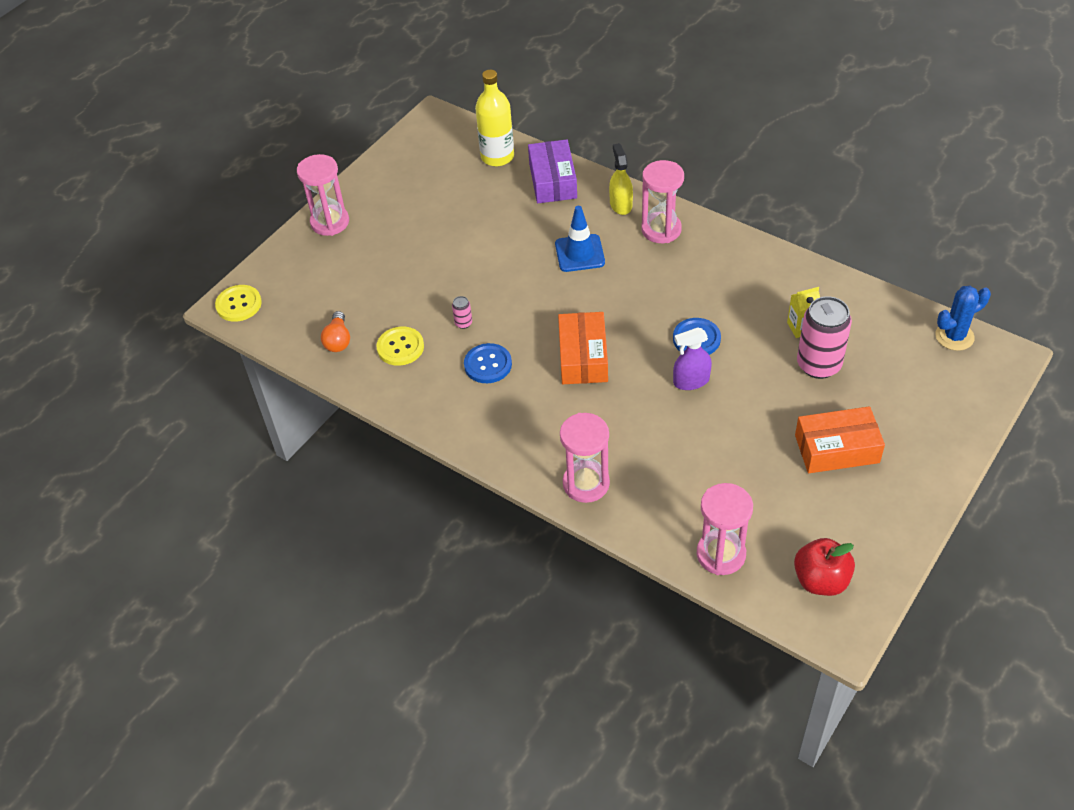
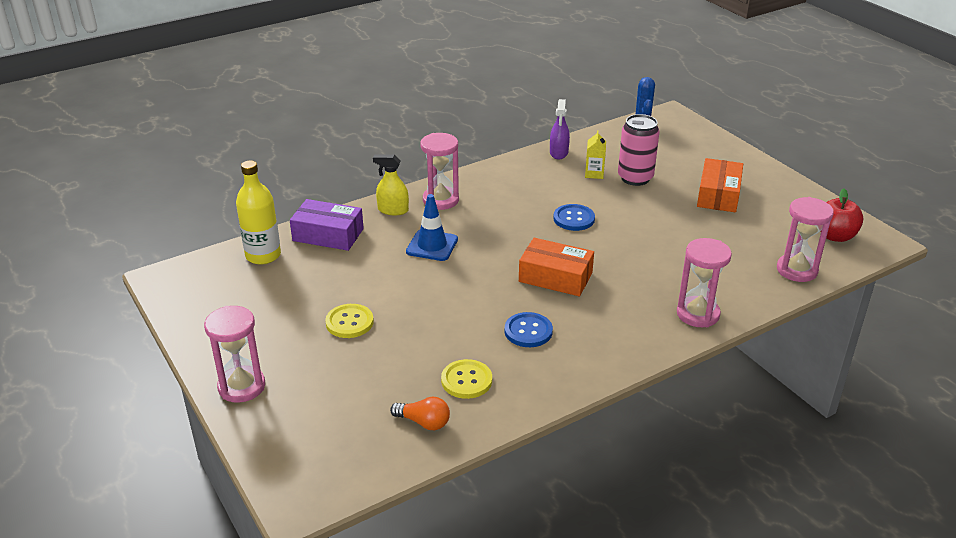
camera: 70 degrees left, 15 degrees down
yellow button [215,285,262,322] -> yellow button moved to [325,304,374,338]
pink can [452,296,472,329] -> none
purple spray bottle [673,327,712,390] -> purple spray bottle moved to [550,99,570,159]

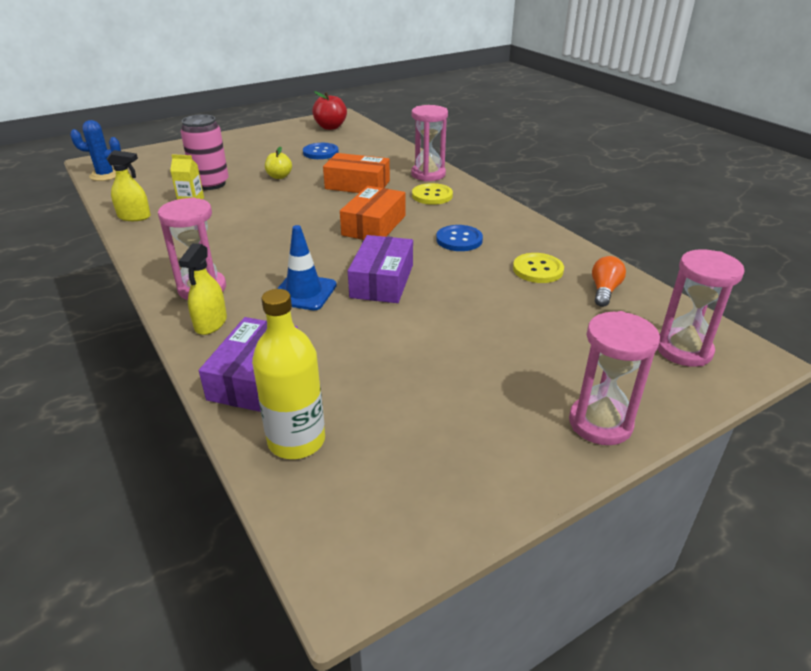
camera: 90 degrees left, 0 degrees up
yellow button [325,304,374,338] -> yellow button moved to [412,183,453,205]
purple spray bottle [550,99,570,159] -> yellow spray bottle [107,150,151,221]
blue button [553,204,595,231] -> blue button moved to [303,143,339,159]
orange box [697,158,743,212] -> orange box moved to [323,153,390,193]
pink hourglass [777,197,833,282] -> pink hourglass moved to [657,249,745,367]
none -> yellow apple [265,147,292,179]
none -> purple box [348,235,413,303]

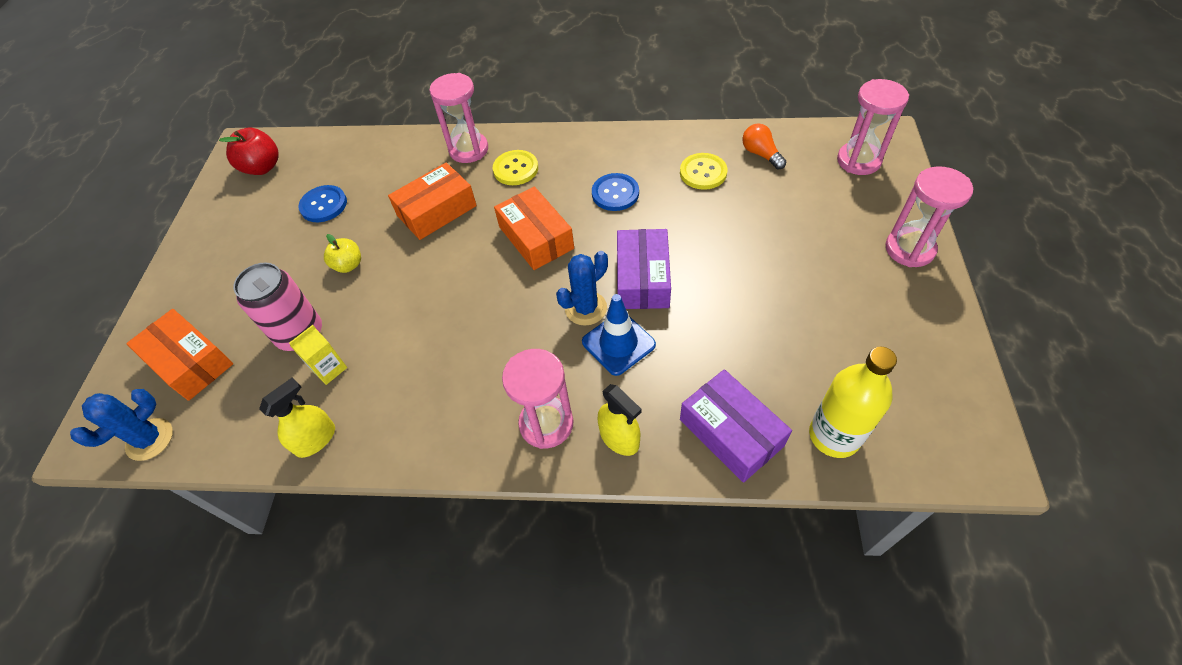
camera: 50 degrees left, 20 degrees up
purple box [348,235,413,303] -> purple box turned 45 degrees clockwise [617,229,671,309]
none -> orange box [126,309,233,401]
none -> blue cactus [556,251,608,326]

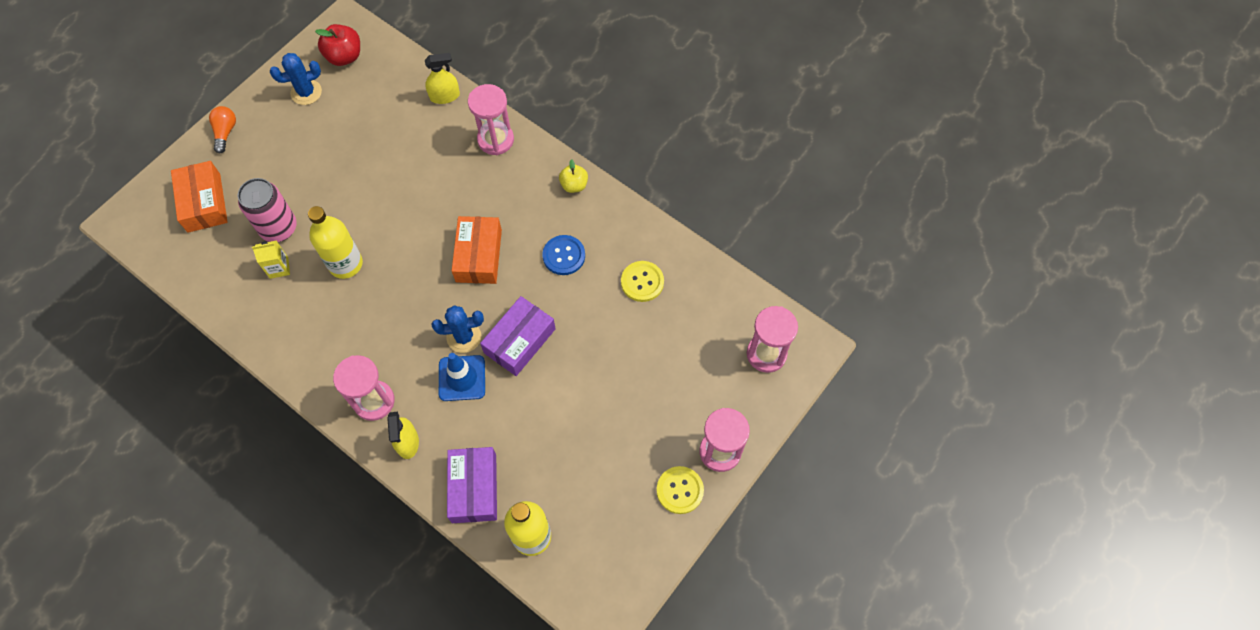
camera: 30 degrees right, 10 degrees up
blue cactus [70,389,173,461] -> blue cactus moved to [270,53,322,105]
yellow spray bottle [259,378,335,458] -> yellow spray bottle moved to [425,53,460,104]
blue button [298,185,347,222] -> none
yellow apple [324,234,361,273] -> yellow apple moved to [559,159,588,193]
orange box [388,163,477,240] -> none
yellow button [493,150,538,185] -> yellow button moved to [656,466,704,514]
orange light bulb [742,123,786,170] -> orange light bulb moved to [209,106,236,153]
none -> yellow bottle [308,206,363,279]

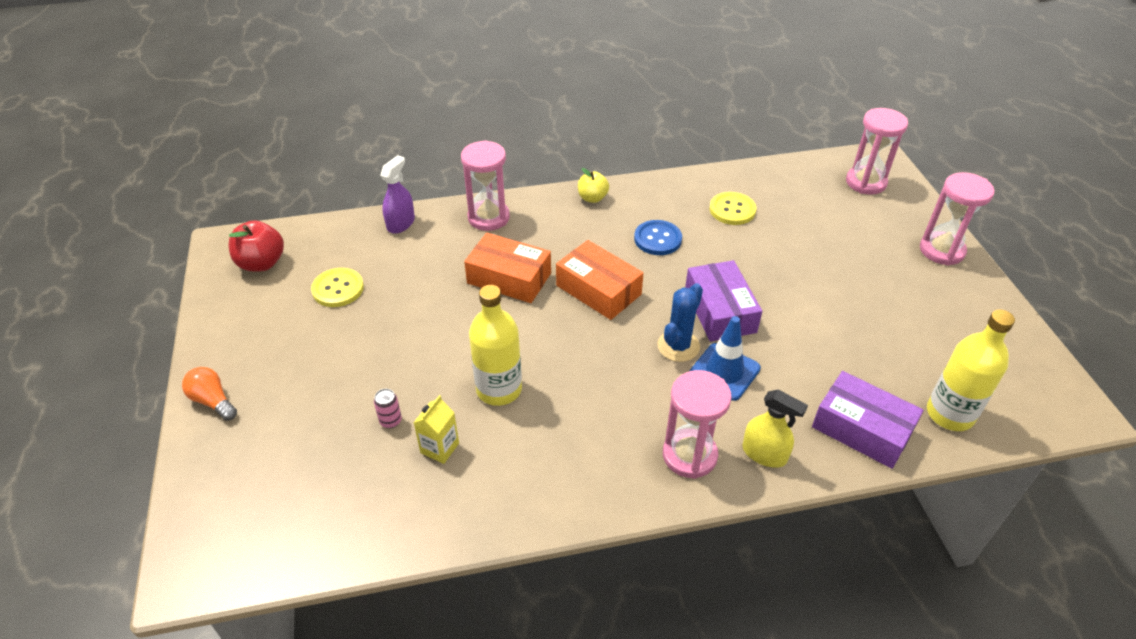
camera: 50 degrees left, 20 degrees down
orange box [171,161,228,233] -> orange box moved to [464,233,551,303]
pink can [238,178,297,242] -> pink can [374,389,402,428], size x0.42
blue cactus [270,53,322,105] -> none
yellow spray bottle [425,53,460,104] -> purple spray bottle [380,155,415,234]
yellow button [656,466,704,514] -> yellow button moved to [311,268,364,307]

